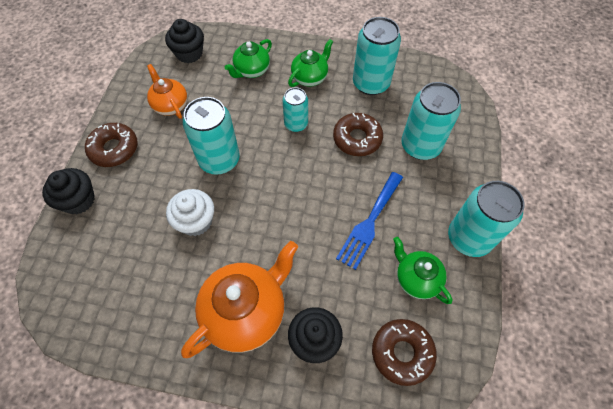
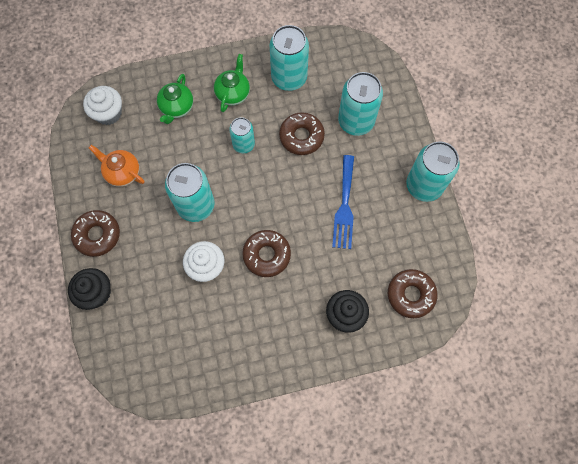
camera: 25 degrees left, 10 degrees up
black cupcake [165,19,204,63] -> white cupcake [83,86,122,125]
orange teapot [181,241,298,358] -> none
green teapot [393,237,453,304] -> none
none -> brown donut [242,230,291,277]

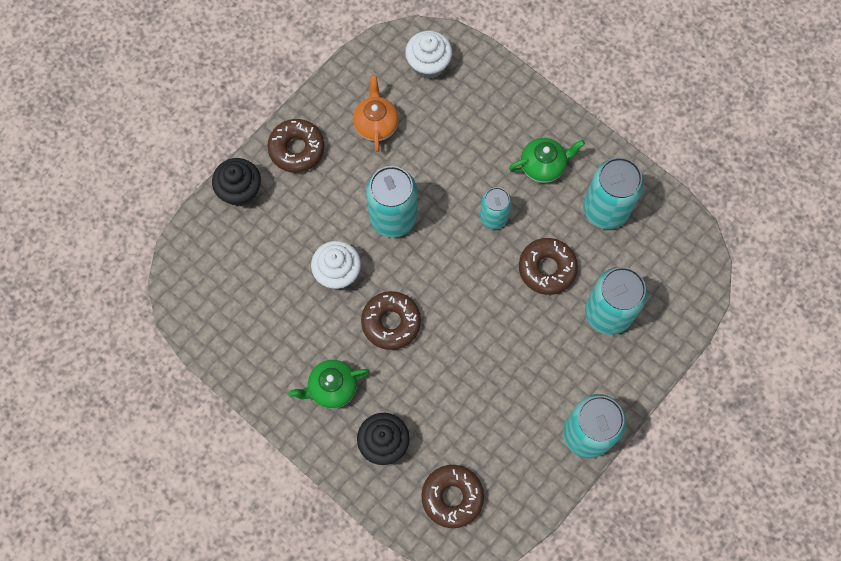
camera: 55 degrees right, 0 degrees up
green teapot [157,74,193,124] -> green teapot moved to [289,360,370,409]
blue fork [332,155,354,249] -> none

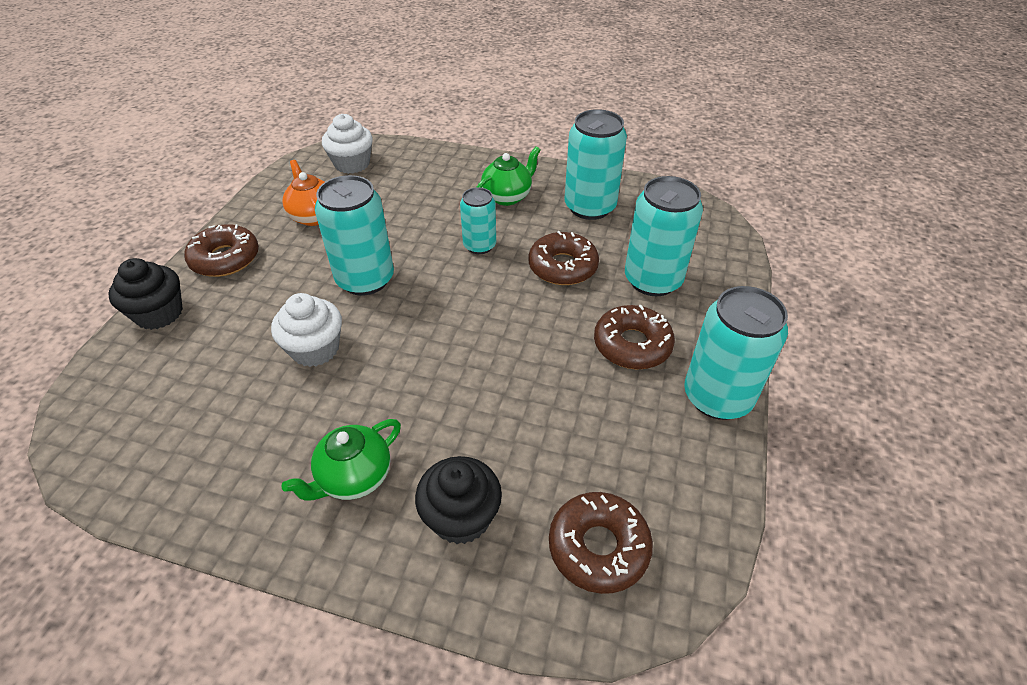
camera: 25 degrees left, 25 degrees down
brown donut [361,291,421,350] -> brown donut moved to [594,305,675,370]

